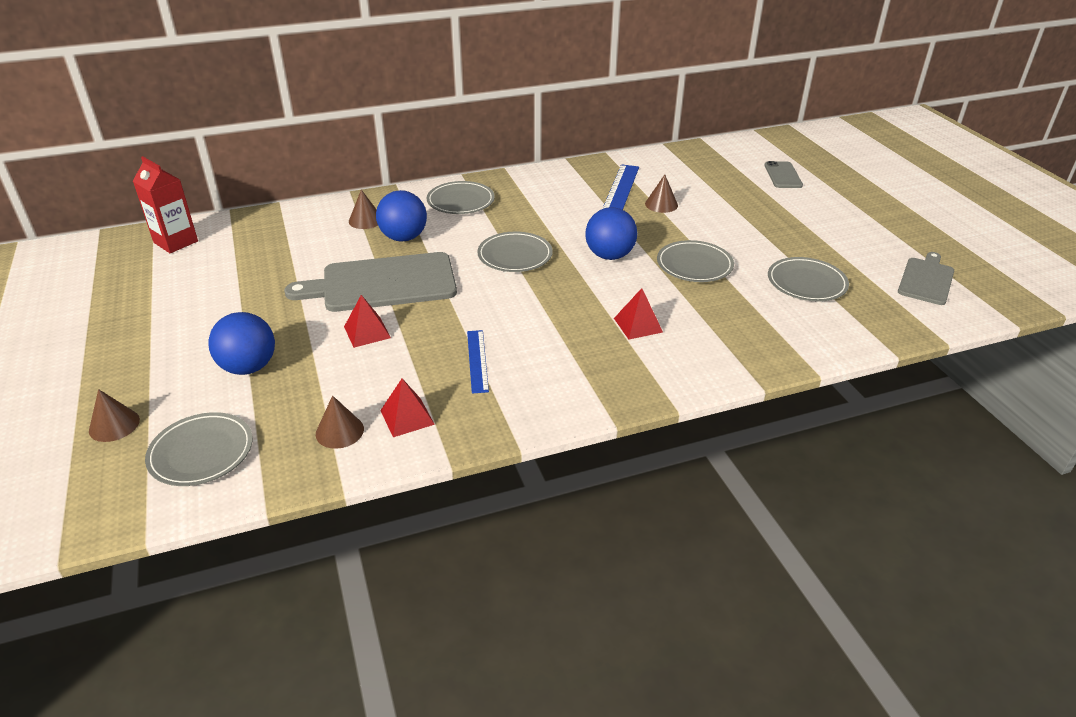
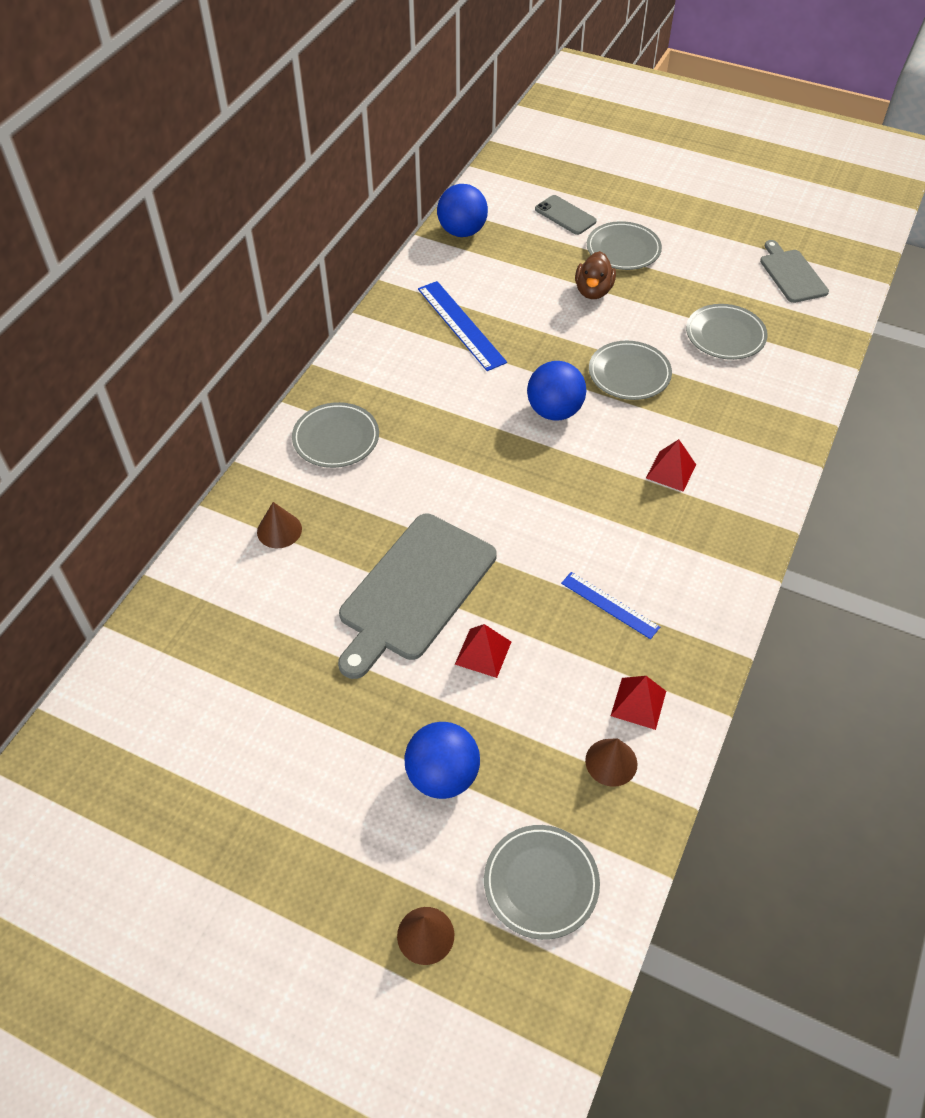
camera: 45 degrees left, 15 degrees up
red carton [133,156,198,253] -> none
blue ball [376,190,427,242] -> blue ball moved to [437,184,488,237]
grey plate [477,232,553,272] -> grey plate moved to [587,221,662,270]
brown cone [645,175,678,213] -> none
none -> brown duck [575,251,616,299]

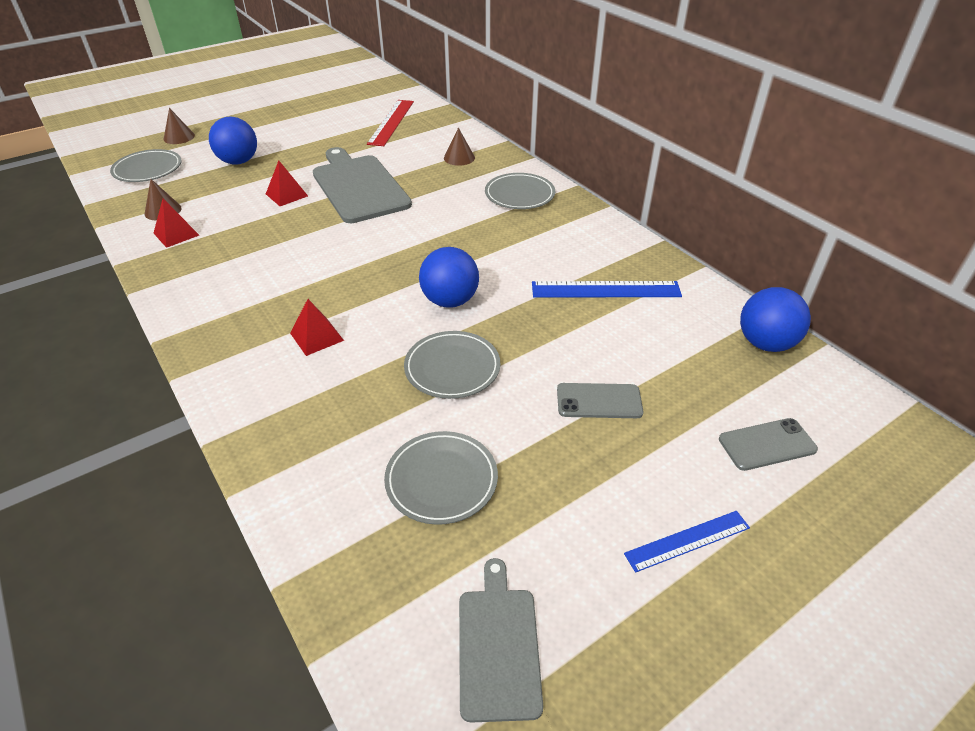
camera: 120 degrees right, 10 degrees down
blue ruler [561,572,660,639] -> blue ruler moved to [624,511,750,573]
brown duck [575,251,616,299] -> grey phone [557,383,643,418]
grey plate [587,221,662,270] -> none
grey cutting board [760,240,829,303] -> grey cutting board turned 105 degrees counterclockwise [459,558,543,723]
none -> red ruler [367,100,414,146]

